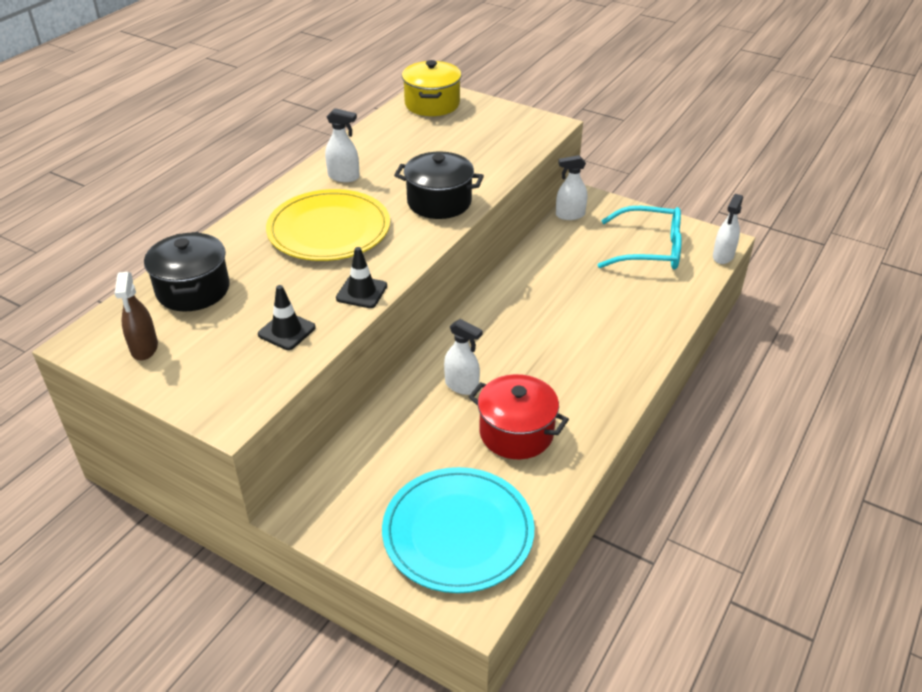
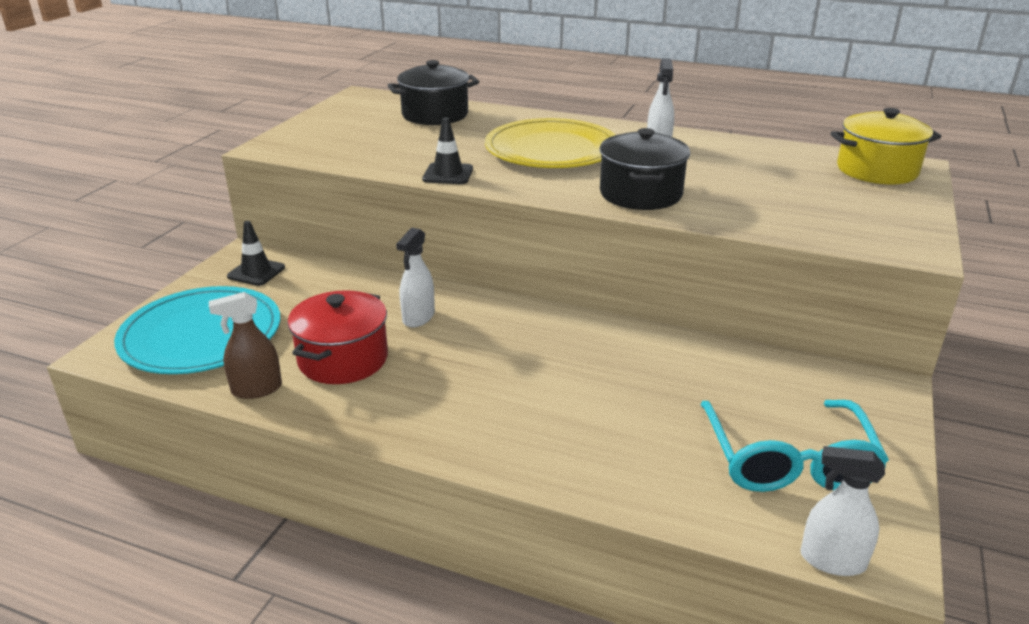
camera: 80 degrees right, 10 degrees down
brown spray bottle [114,272,158,360] -> brown spray bottle moved to [209,292,282,399]
black traffic cone [258,285,316,350] -> black traffic cone moved to [227,221,285,286]
white spray bottle [556,155,587,220] -> none

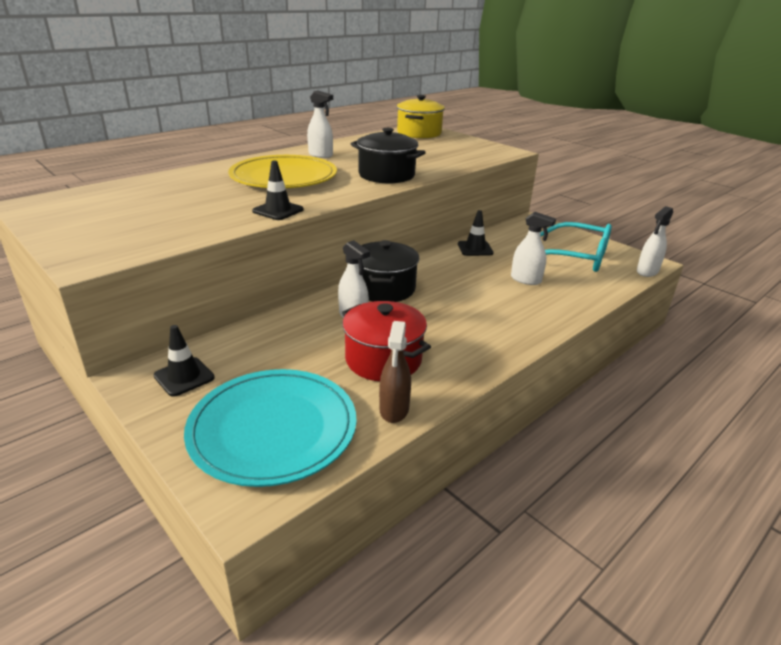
camera: 65 degrees left, 0 degrees up
black pot [387,60,479,125] -> black pot moved to [361,240,419,302]
none -> black traffic cone [458,210,493,256]
none -> white spray bottle [511,212,556,285]

